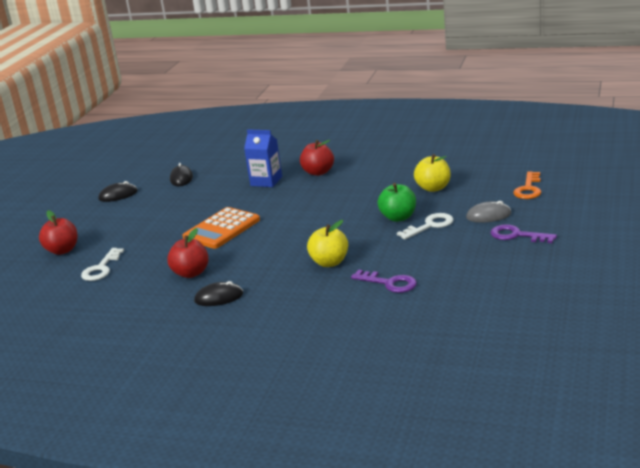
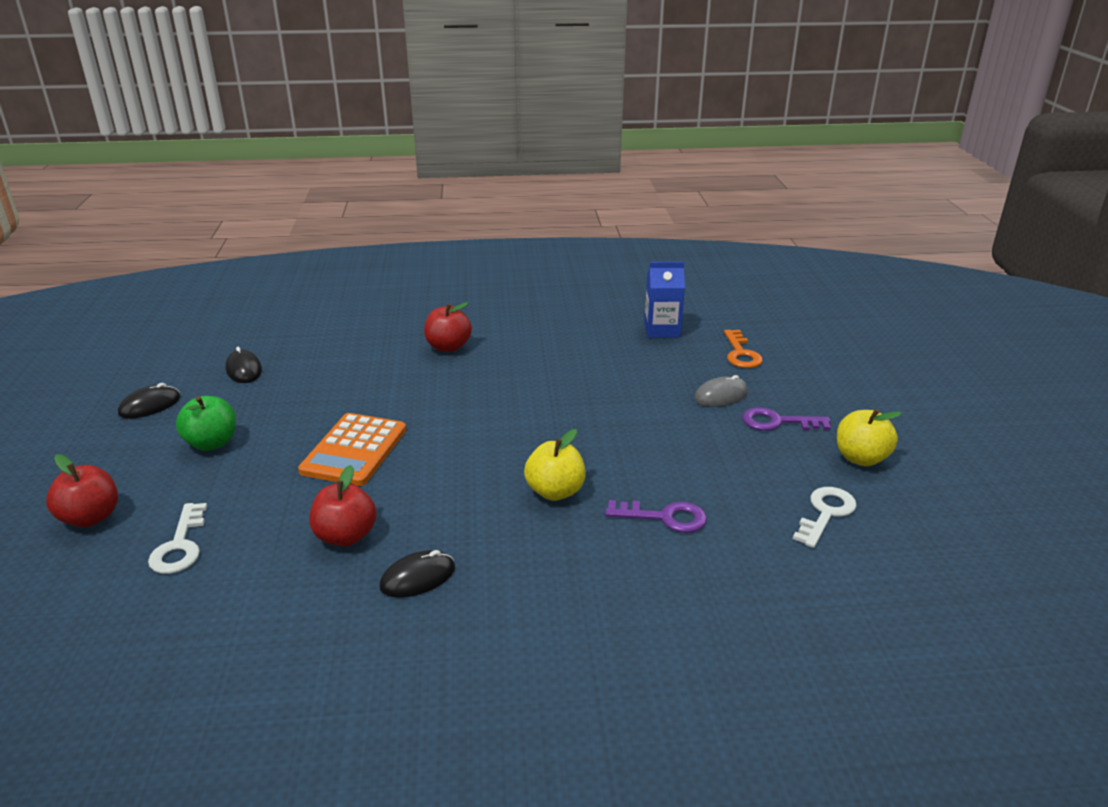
camera: 25 degrees left, 5 degrees up
blue carton [244,129,282,187] -> blue carton moved to [644,262,685,338]
green apple [378,183,416,222] -> green apple moved to [176,396,236,451]
white key [397,213,454,240] -> white key moved to [793,487,857,548]
yellow apple [414,154,451,192] -> yellow apple moved to [837,409,902,466]

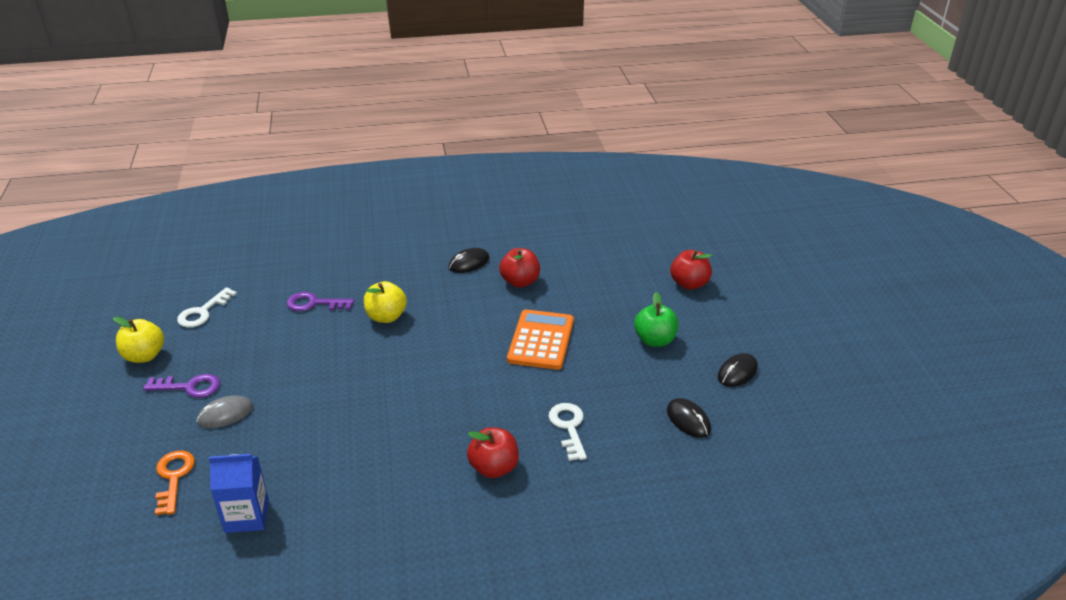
camera: 175 degrees right, 5 degrees up
white key [148,503,207,574] -> white key moved to [549,403,587,461]

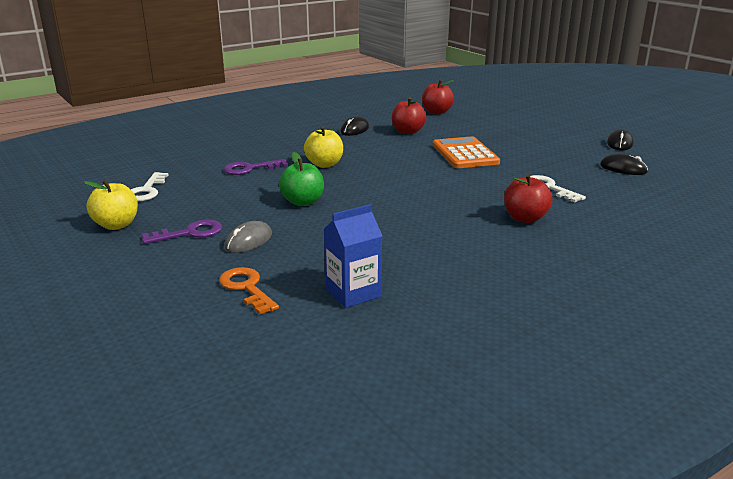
camera: 25 degrees left, 10 degrees down
green apple [634,292,679,347] -> green apple moved to [279,152,324,206]
red apple [670,250,712,290] -> red apple moved to [422,80,454,114]

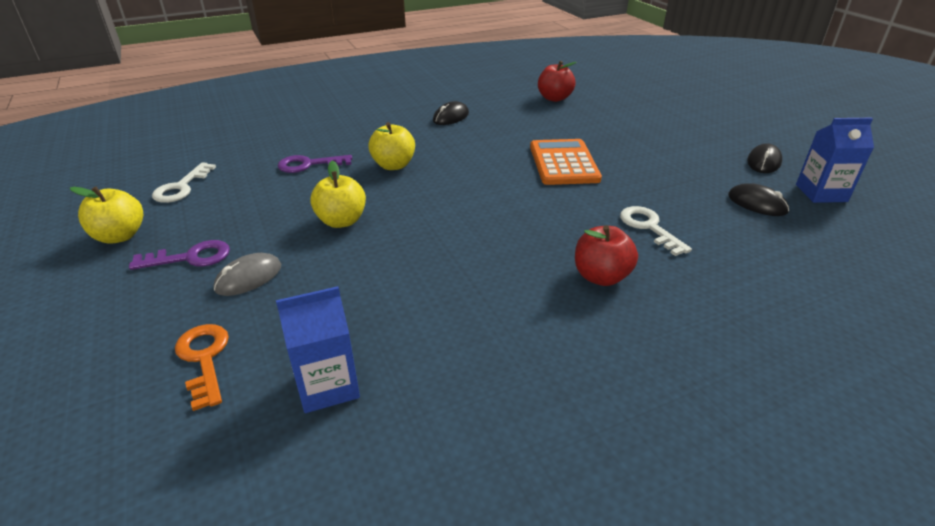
camera: 10 degrees right, 10 degrees up
green apple [279,152,324,206] -> yellow apple [310,161,366,228]
red apple [392,97,427,134] -> none
none -> blue carton [796,118,874,203]

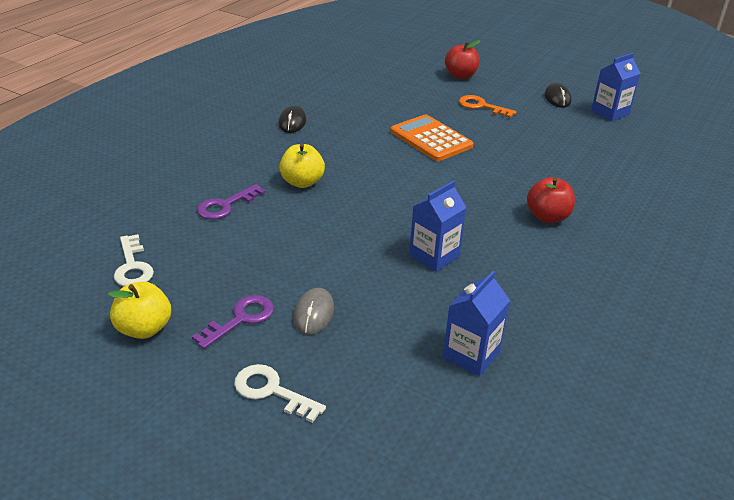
camera: 35 degrees left, 0 degrees up
orange key [175,324,229,411] -> orange key moved to [459,95,517,118]
yellow apple [310,161,366,228] -> none
red apple [538,61,577,102] -> red apple moved to [445,40,480,79]
white key [620,206,692,256] -> white key moved to [234,364,326,423]
black mouse [728,183,789,216] -> none
none -> blue carton [409,181,467,272]

